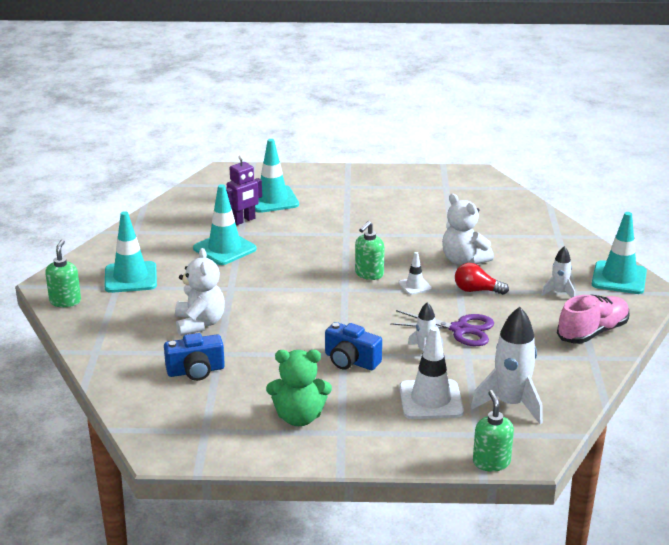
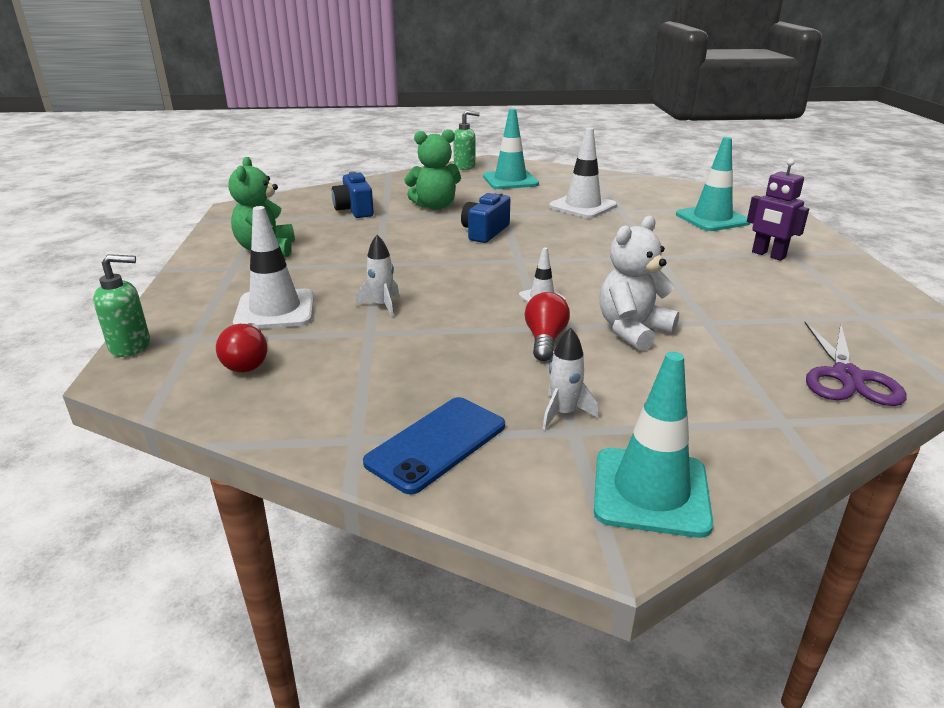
camera: 85 degrees right, 0 degrees up
white teddy bear [175,248,225,336] -> green teddy bear [404,129,461,210]
turquoise traffic cone [193,184,257,265] -> white traffic cone [549,128,617,218]
purple robot [226,155,262,225] -> purple robot moved to [747,158,809,261]
blue camera [325,322,382,370] -> blue camera moved to [461,192,510,243]
green soap dispenser [355,221,385,280] -> none
purple scissors [390,310,494,346] -> purple scissors moved to [804,322,907,406]
white rocket [471,307,543,425] -> red light bulb [216,323,267,372]
pink shoe [557,295,630,344] -> blue phone [363,397,505,495]

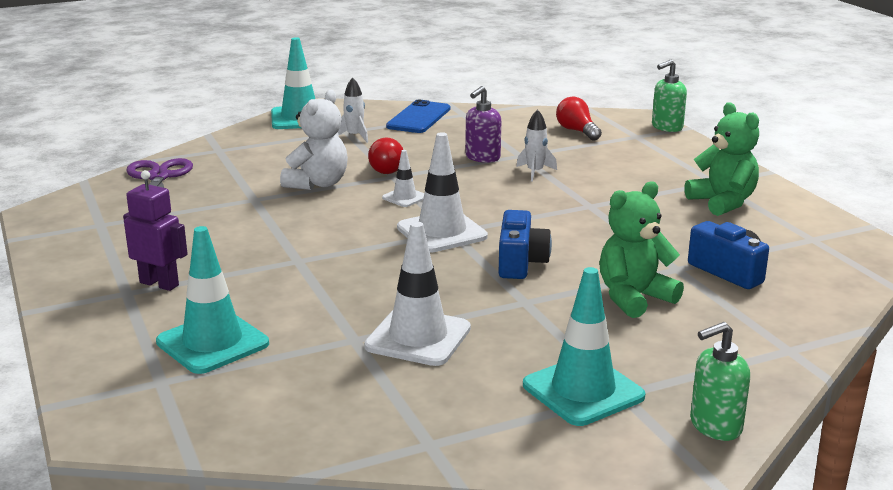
camera: 160 degrees right, 5 degrees down
white traffic cone [233,206,314,329] -> white traffic cone moved to [397,132,488,253]
none -> purple soap dispenser [465,86,501,163]

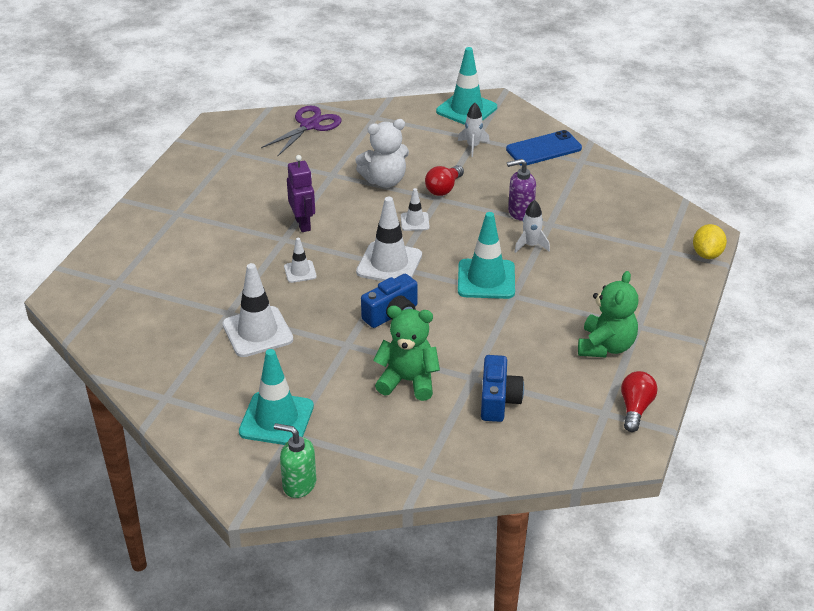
camera: 45 degrees right, 15 degrees up
purple robot [123,170,188,291] -> purple robot moved to [287,155,315,232]
turquoise traffic cone [156,226,269,374] -> turquoise traffic cone moved to [458,212,515,299]
red light bulb [556,97,602,140] -> red light bulb moved to [621,371,657,432]
green soap dispenser [652,59,687,132] -> yellow lemon [693,224,727,259]
none -> white traffic cone [284,238,317,283]

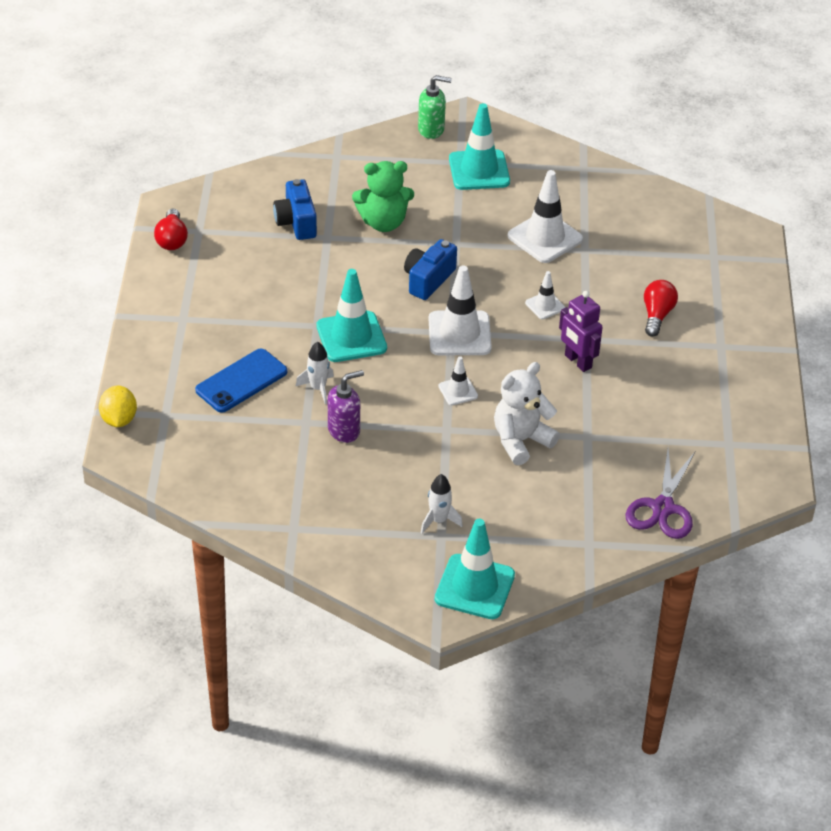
camera: 160 degrees right, 5 degrees up
red light bulb [425,165,464,196] -> red light bulb moved to [644,280,678,337]
blue phone [506,130,582,166] -> blue phone moved to [195,349,288,413]
green teddy bear [578,271,638,357] -> none

